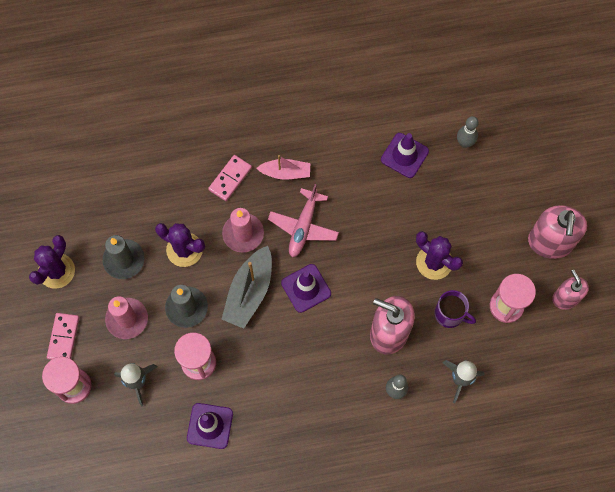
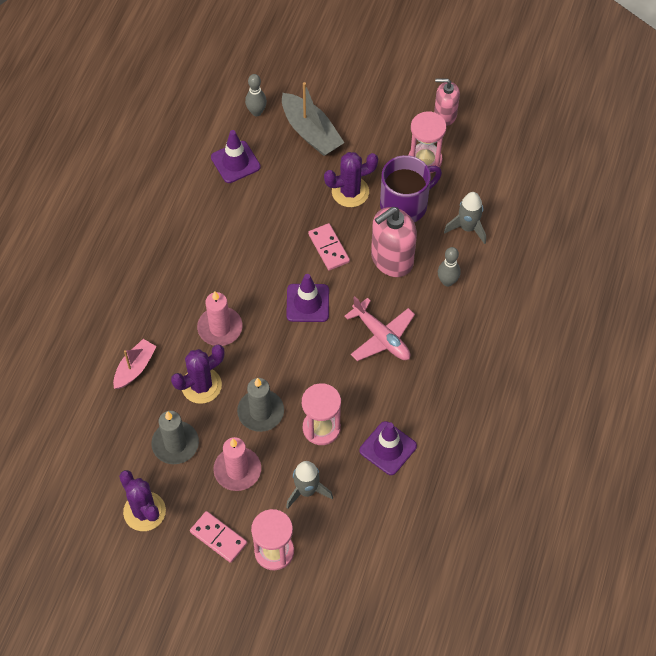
camera: 60 degrees left, 10 degrees down
pink domino [208,155,252,201] -> pink domino moved to [308,223,350,271]
grey boat [221,246,272,329] -> grey boat moved to [282,82,344,156]
pink boat [257,155,310,179] -> pink boat moved to [113,339,157,389]
pink plane [268,184,339,257] -> pink plane moved to [344,296,415,361]
purple mug [434,290,476,328] -> purple mug [380,155,442,222], size x1.56
pink soap dispenser [528,205,587,259] -> none

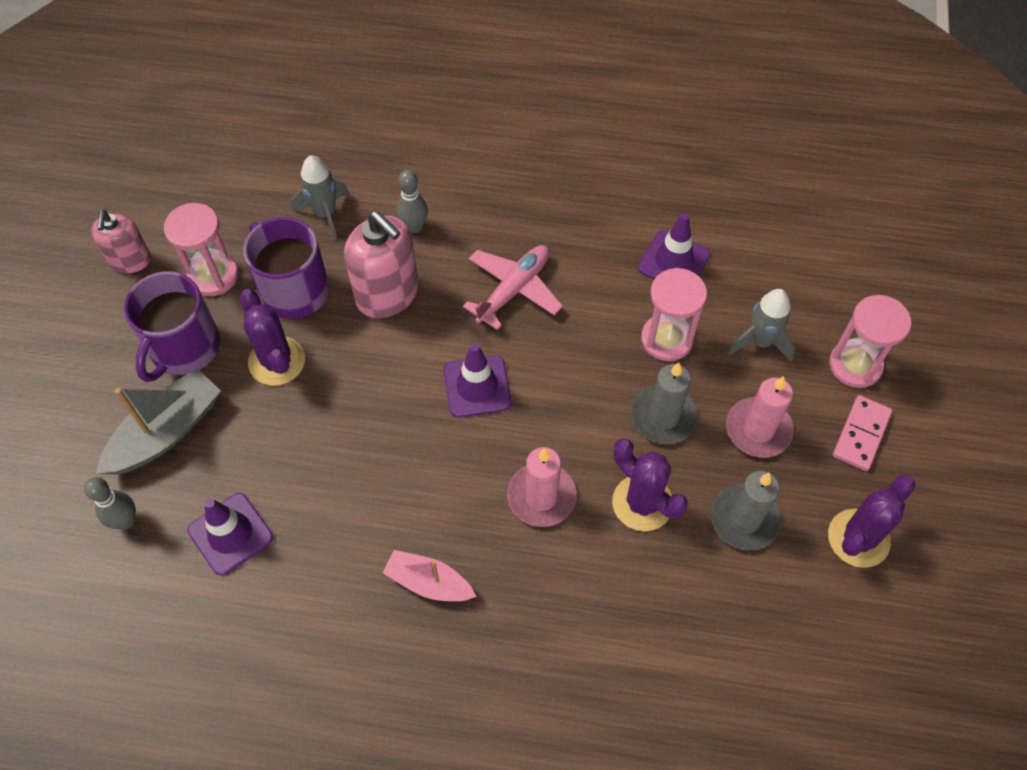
camera: 100 degrees left, 0 degrees up
pink boat [113,339,157,389] -> pink boat moved to [383,550,476,601]
pink domino [308,223,350,271] -> none
none -> purple mug [124,271,220,382]

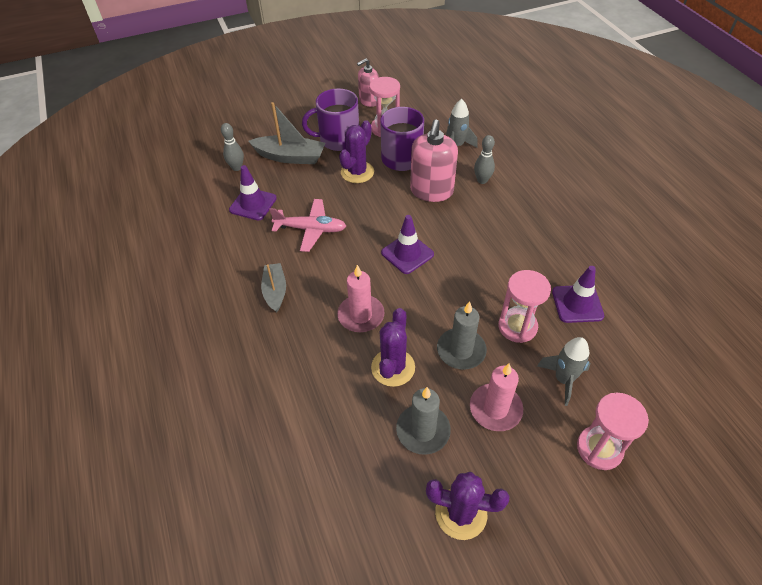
camera: 60 degrees right, 10 degrees down
pink boat [383,550,476,601] -> grey boat [261,263,286,313]
pink plane [463,245,563,330] -> pink plane moved to [269,199,346,252]
pink domino [833,395,892,471] -> none

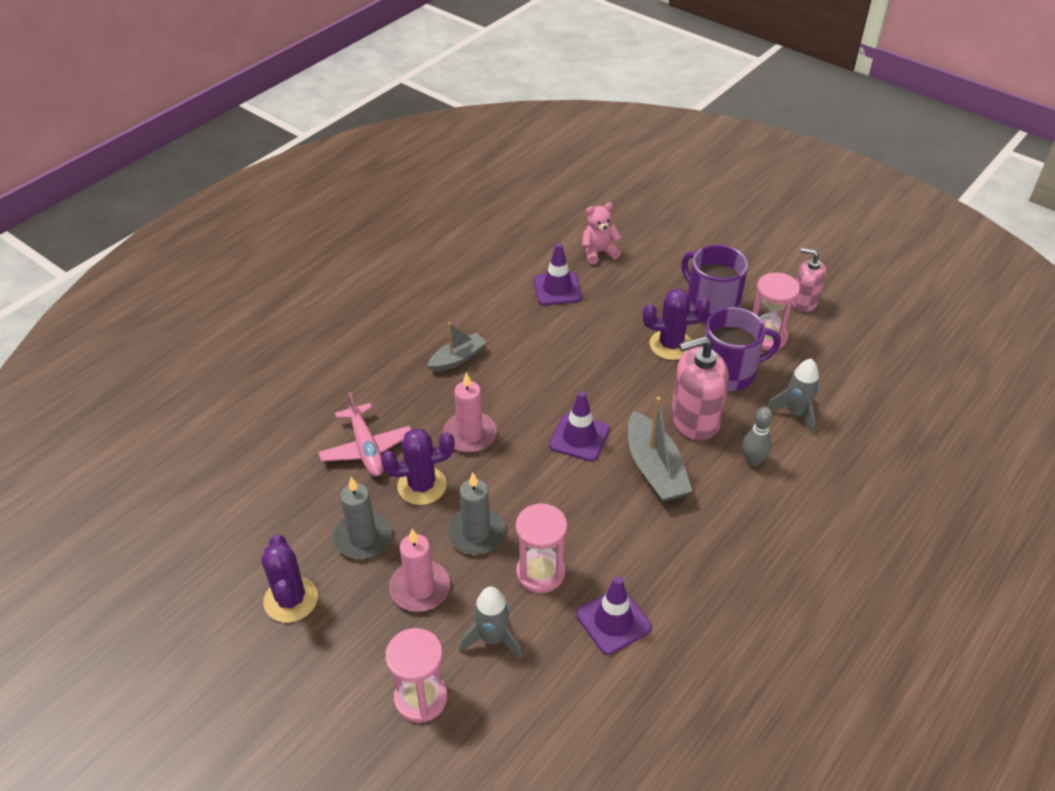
camera: 60 degrees right, 5 degrees down
grey bowling pin [221,123,244,171] -> pink teddy bear [582,203,621,264]
grey boat [248,102,325,164] -> grey boat moved to [628,397,692,502]
pink plane [269,199,346,252] -> pink plane moved to [318,392,411,477]

